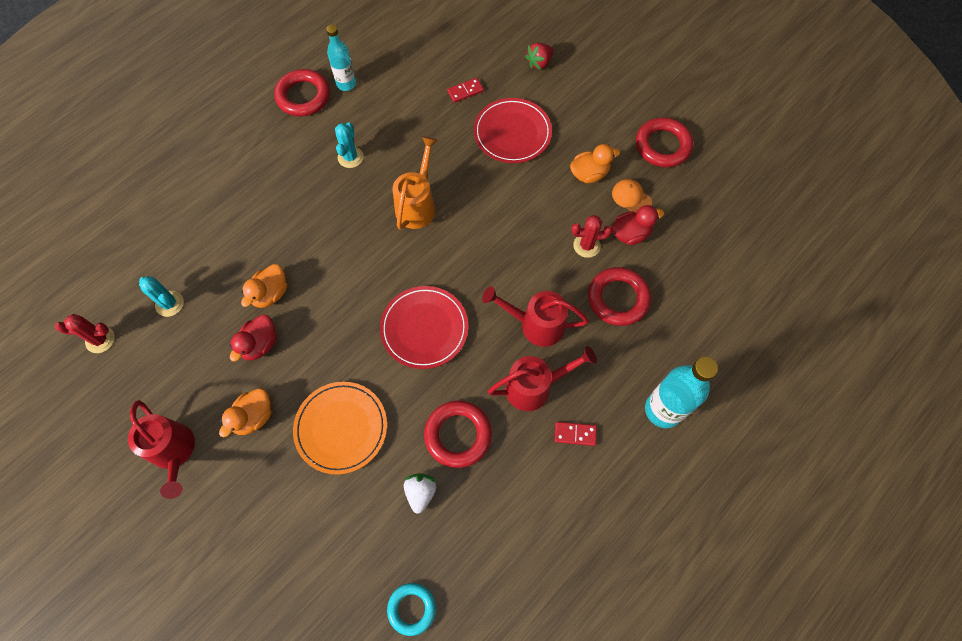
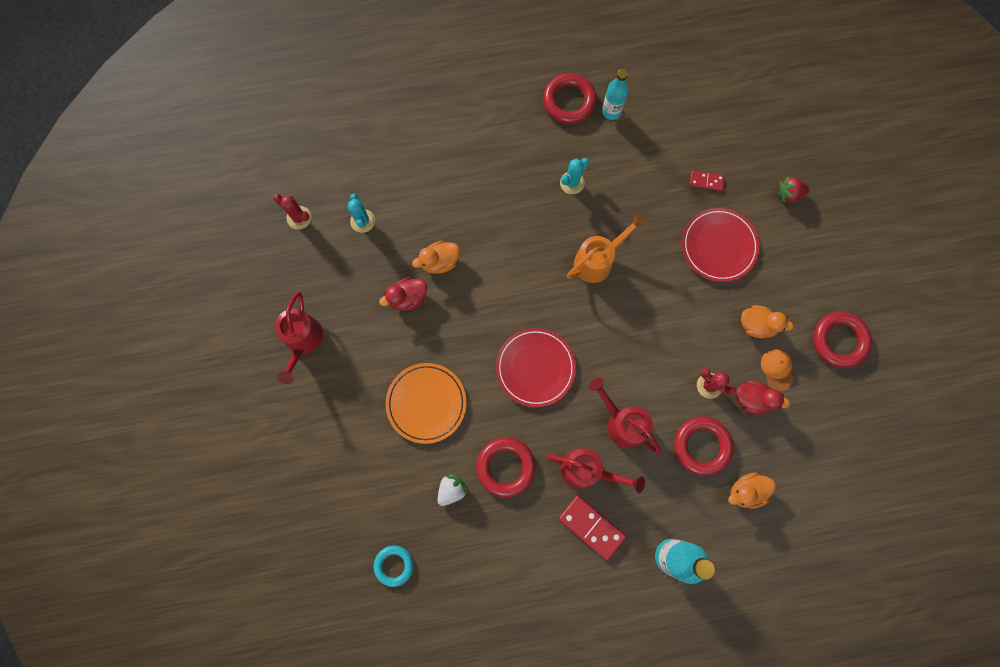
camera: 35 degrees right, 10 degrees up
orange duck [219,388,271,437] -> orange duck moved to [728,473,776,509]
red domino [554,422,597,446] -> red domino [559,495,626,561], size x1.73

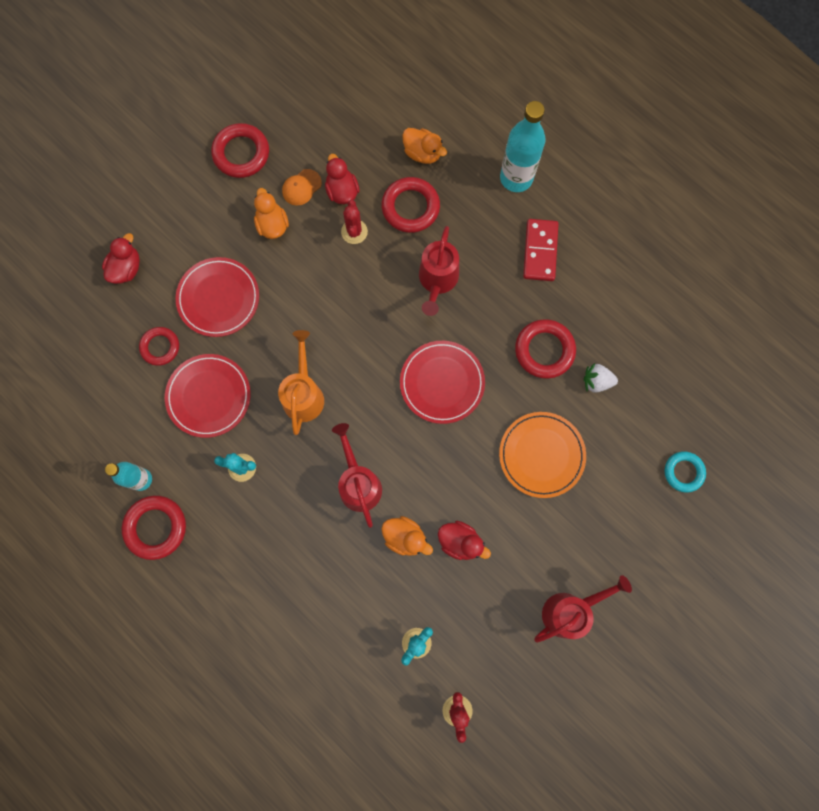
camera: 125 degrees left, 0 degrees up
turquoise ring [374,545,414,587] -> turquoise ring moved to [664,451,706,493]
red watering can [546,449,645,493] -> red watering can moved to [332,423,382,528]
orange watering can [567,214,646,283] -> orange watering can turned 75 degrees clockwise [278,330,324,435]
red domino [689,170,725,191] -> red ring [139,327,179,366]
red strawberry [778,176,810,203] -> red duck [102,233,140,284]
none -> red plate [165,354,251,438]

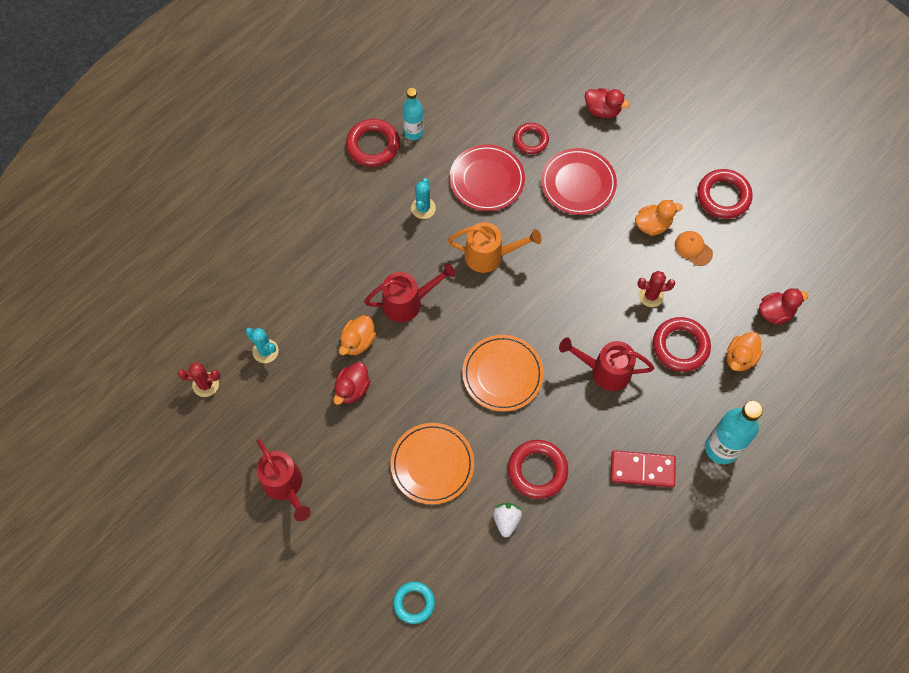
camera: 90 degrees right, 10 degrees down
red duck [325,154,360,204] -> red duck moved to [759,288,809,325]
red plate [400,341,485,424] -> orange plate [462,335,544,412]

